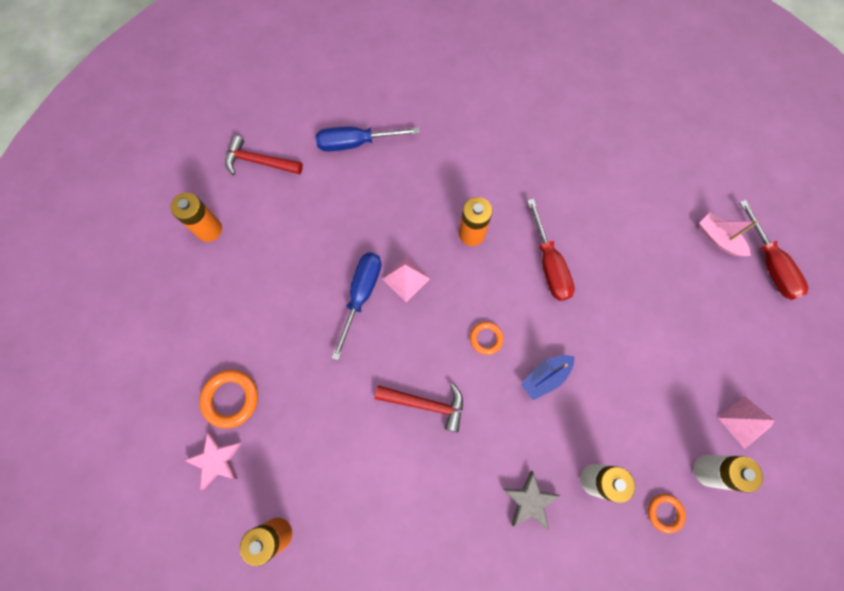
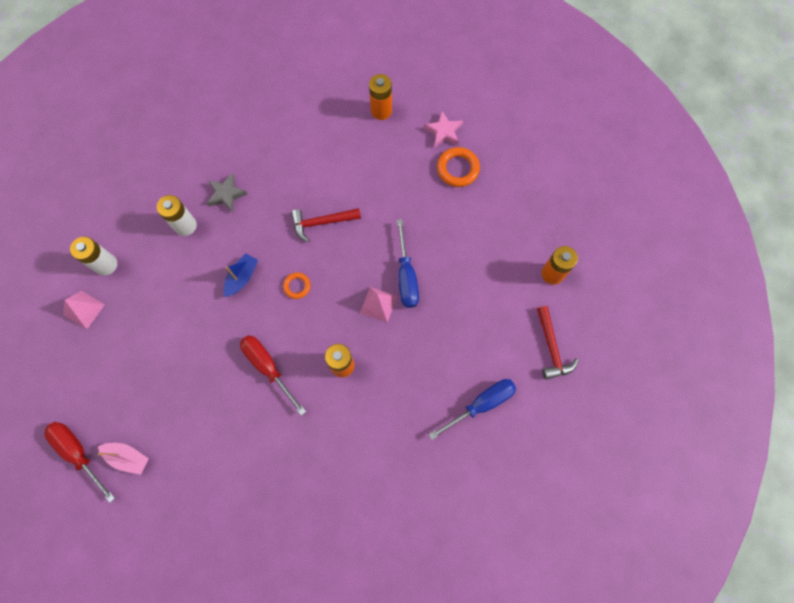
camera: 155 degrees right, 0 degrees up
red hammer [225,135,303,175] -> red hammer turned 90 degrees clockwise [537,306,579,380]
orange ring [648,494,686,534] -> none

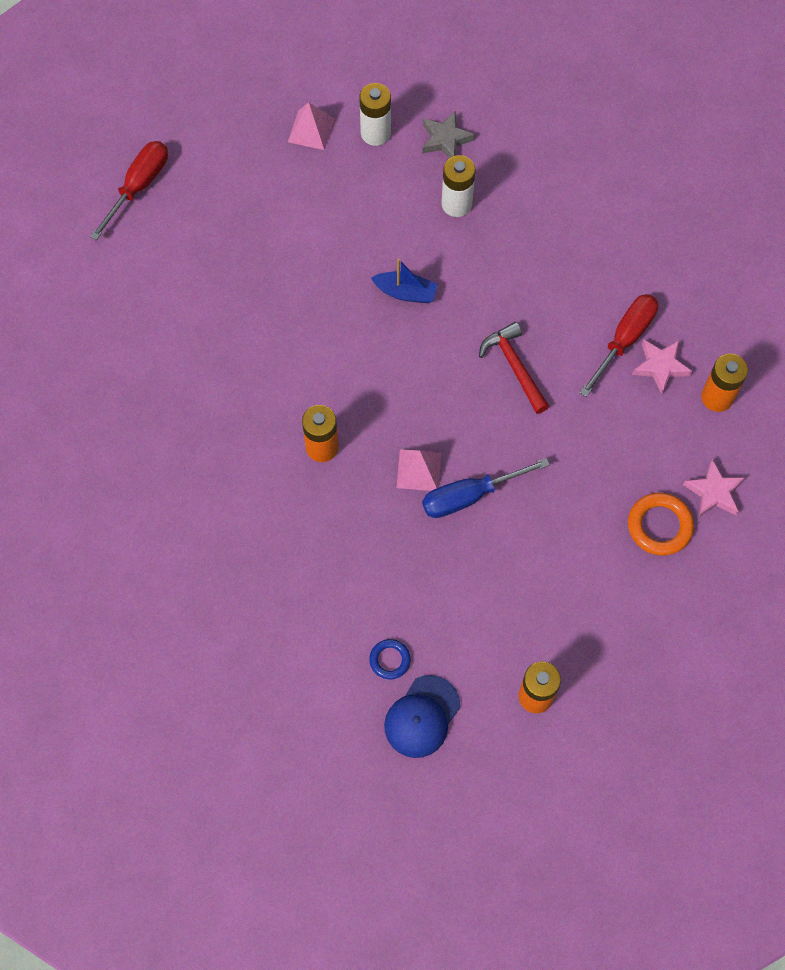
camera: 75 degrees right, 5 degrees down
pink boat [98,443,149,475] -> none
grey star [207,173,247,212] -> grey star moved to [422,111,475,158]
red screwdriver [240,335,306,416] -> red screwdriver moved to [580,294,658,397]
orange ring [283,272,311,299] -> none
blue screwdriver [429,379,516,440] -> none
red hammer [537,306,579,380] -> blue cap [384,675,460,758]
none -> blue ring [369,639,411,679]
none -> pink star [632,339,692,394]

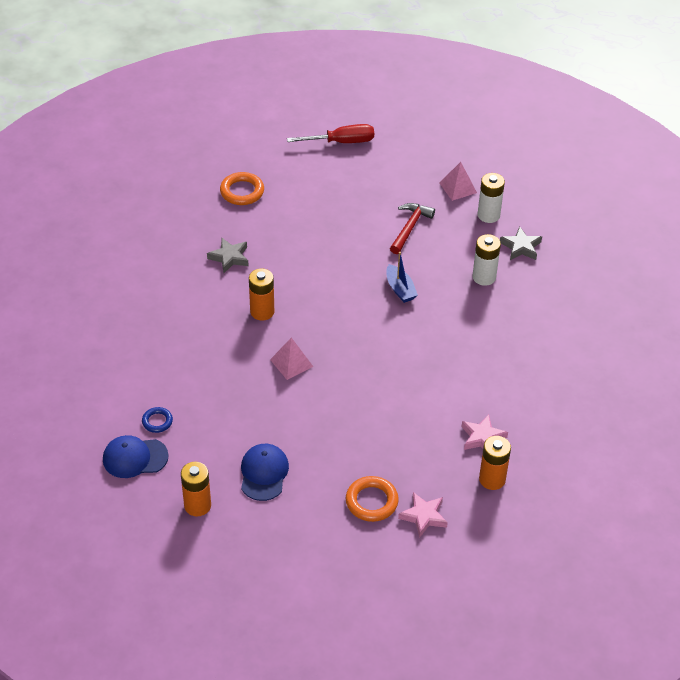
camera: 50 degrees right, 20 degrees down
blue screwdriver [422,458,550,518] -> none
red hammer [479,322,549,414] -> red hammer moved to [390,203,435,254]
red screwdriver [580,294,658,397] -> none
none -> grey star [207,238,249,273]
none -> orange ring [220,172,264,205]
none -> blue cap [241,444,289,501]

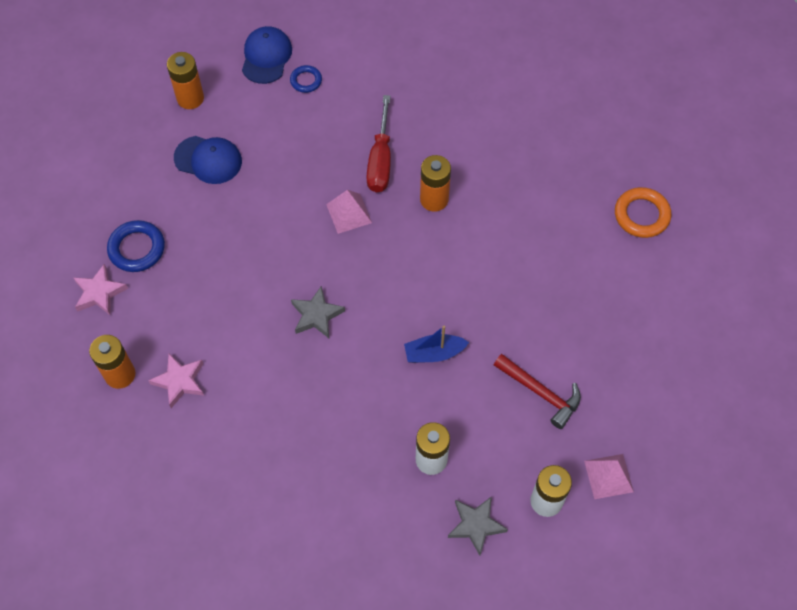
camera: 105 degrees right, 15 degrees up
grey star [207,238,249,273] -> grey star moved to [291,286,345,338]
red screwdriver [287,124,374,143] -> red screwdriver moved to [367,95,391,192]
orange ring [346,476,399,522] -> blue ring [107,220,165,272]

